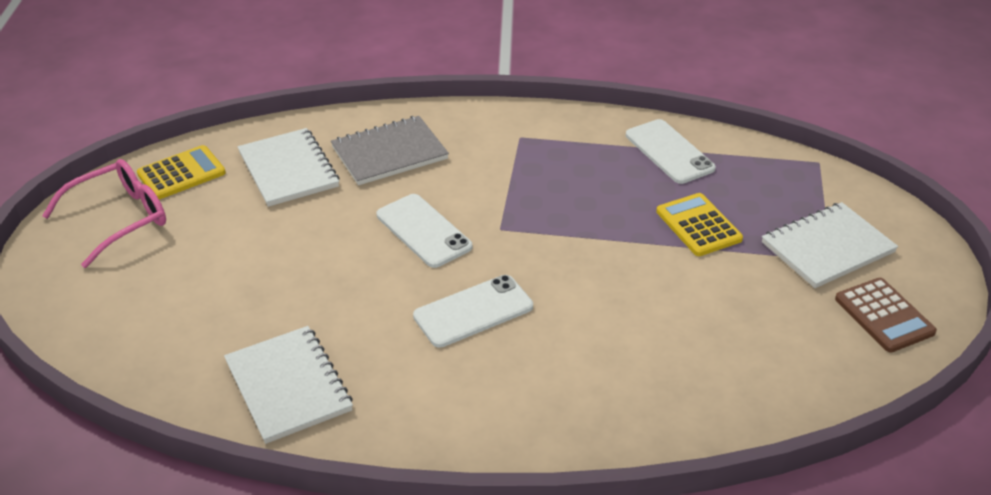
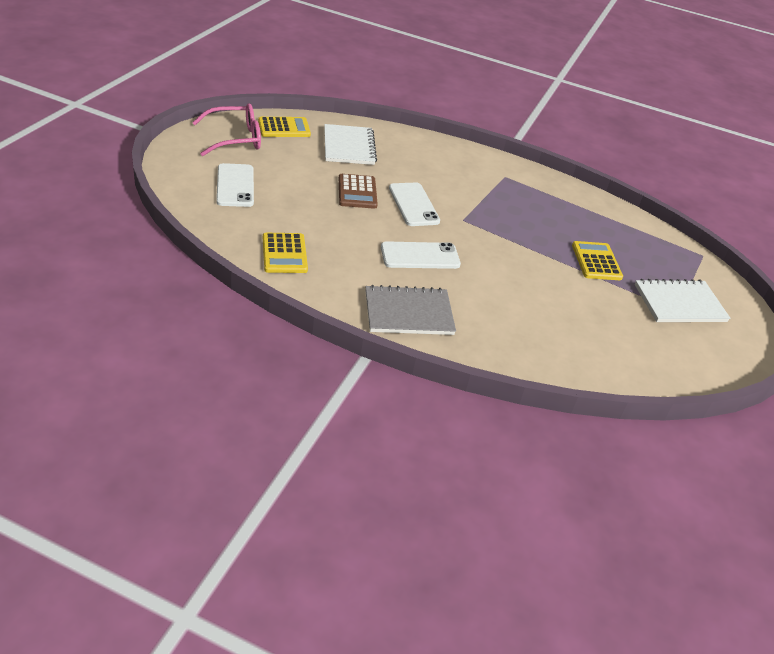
camera: 15 degrees right, 0 degrees up
white notebook [224,326,353,444] -> yellow calculator [263,233,308,273]
grey notebook [331,116,449,185] -> grey notebook moved to [365,285,456,335]
white phone [626,119,716,184] -> white phone moved to [216,163,254,207]
brown calculator [835,278,937,352] -> brown calculator moved to [339,174,378,209]

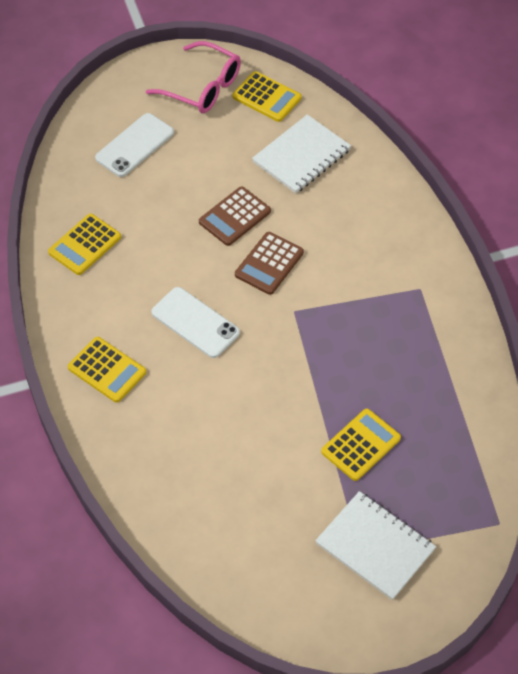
camera: 55 degrees right, 15 degrees up
grey notebook [365,285,456,335] -> yellow calculator [68,337,146,403]
white phone [389,182,440,226] -> brown calculator [235,232,304,295]

